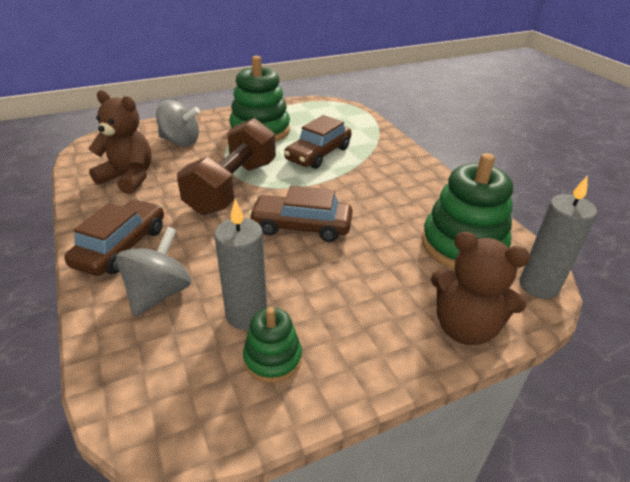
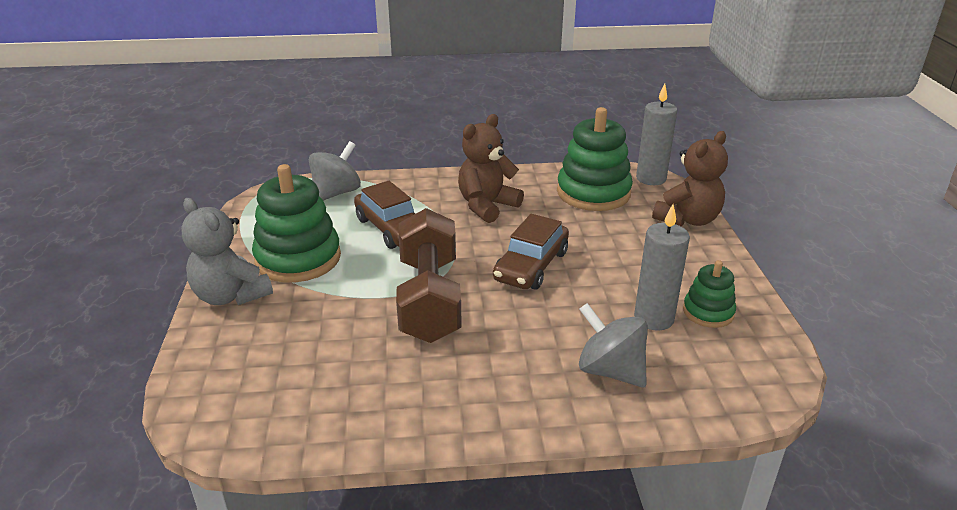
camera: 70 degrees left, 5 degrees down
brown car [64,199,164,276] -> none
brown teddy bear [88,90,152,194] -> brown teddy bear moved to [458,114,524,223]
grey spinning top [156,100,200,146] -> grey spinning top moved to [309,141,361,201]
brown dumbbell [177,118,276,215] -> brown dumbbell turned 45 degrees clockwise [396,208,462,343]
none -> grey teddy bear [181,198,273,305]

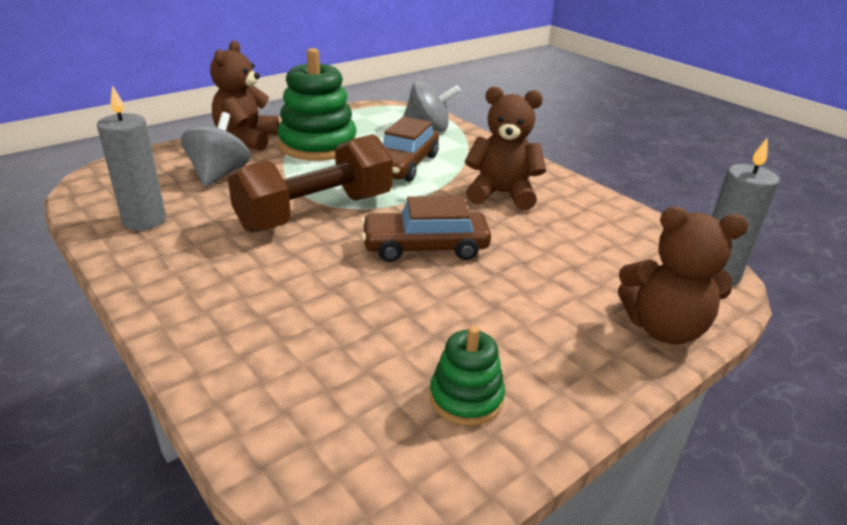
camera: 55 degrees right, 0 degrees up
grey teddy bear [181,198,273,305] -> brown teddy bear [210,40,279,151]
green stacking toy [557,107,633,211] -> none
grey spinning top [579,303,648,387] -> grey spinning top moved to [181,112,250,187]
grey candle [634,204,690,331] -> grey candle moved to [97,85,166,231]

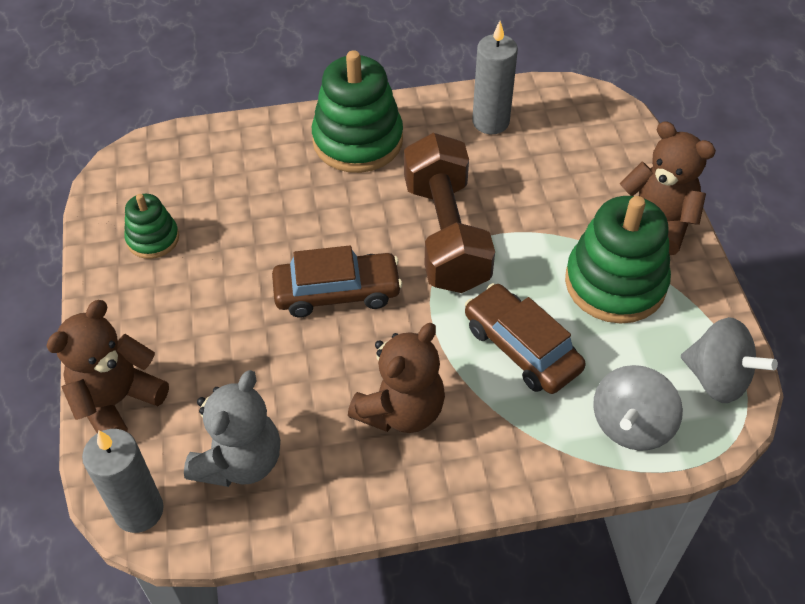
camera: 120 degrees right, 20 degrees up
grey spinning top [181,112,250,187] -> grey spinning top moved to [681,317,778,403]
brown car [361,196,491,262] -> brown car turned 60 degrees clockwise [272,246,402,317]
none -> grey teddy bear [184,370,280,487]
none -> green stacking toy [312,50,403,173]

